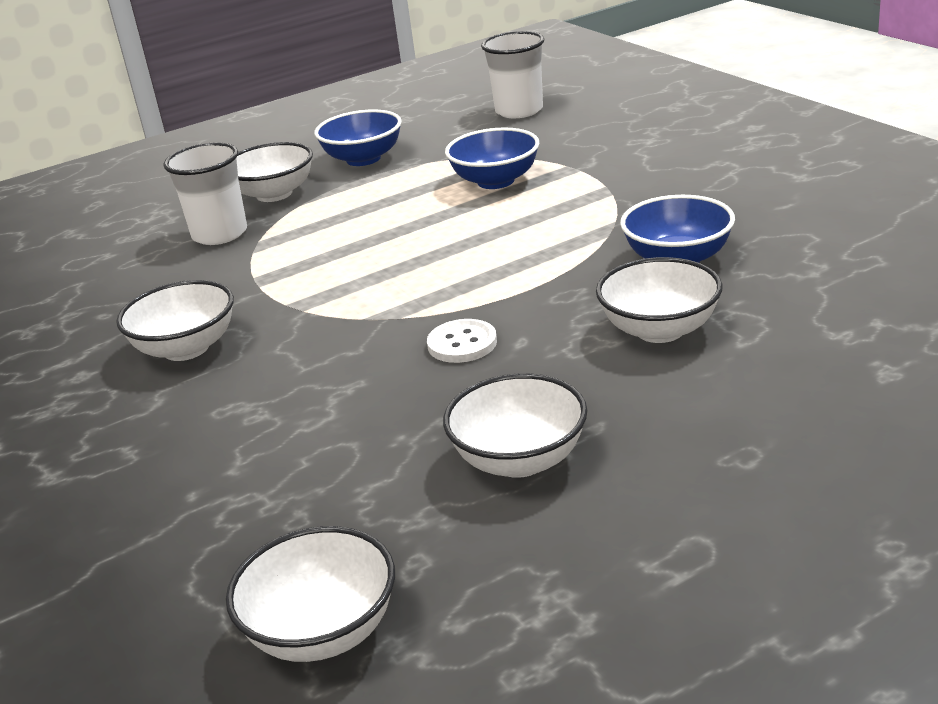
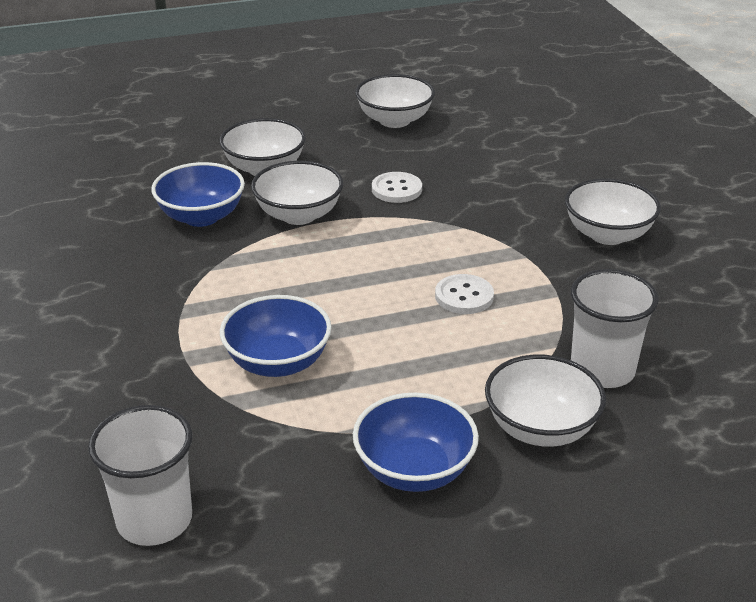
camera: 170 degrees left, 5 degrees up
white bowl [226,526,395,662] -> white bowl moved to [251,161,343,225]
none -> white button [435,274,494,314]

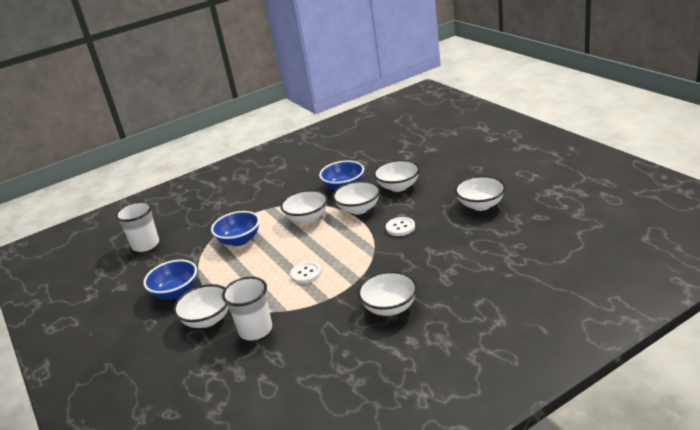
camera: 80 degrees right, 5 degrees down
none -> white bowl [280,190,328,224]

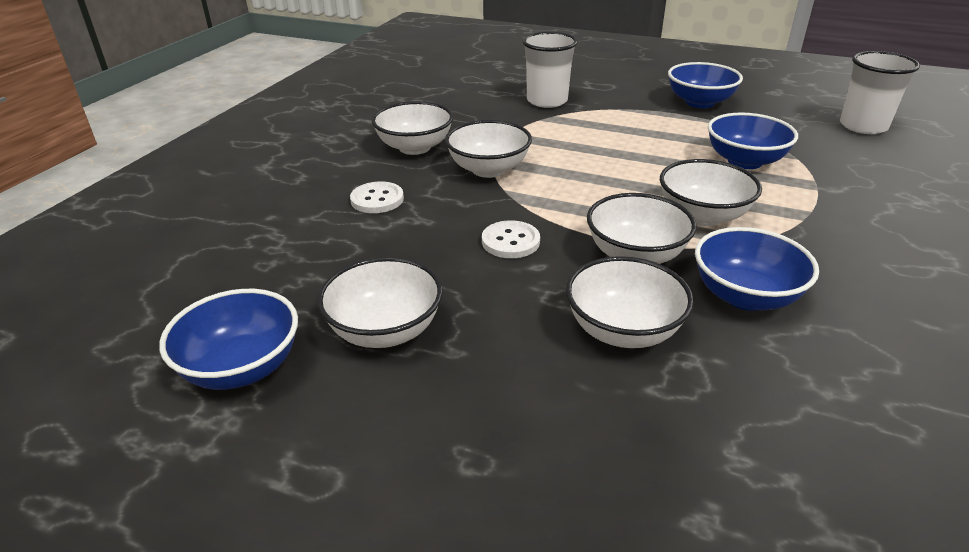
camera: 140 degrees right, 5 degrees up
white bowl [173,284,229,328] -> white bowl moved to [445,120,532,178]
white button [290,262,321,284] -> white button moved to [350,182,404,213]
none -> blue bowl [159,289,298,390]

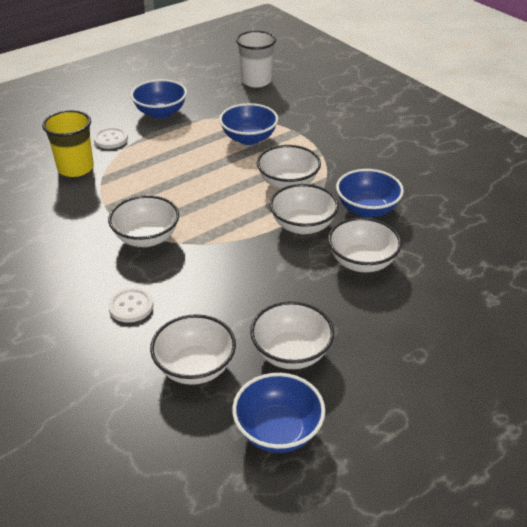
camera: 60 degrees left, 5 degrees up
white bowl [371,101,453,155] -> white bowl moved to [150,314,236,385]
white button [482,220,540,258] -> white button moved to [93,127,128,149]
white cup [522,32,578,108] -> yellow cup [42,110,94,177]

